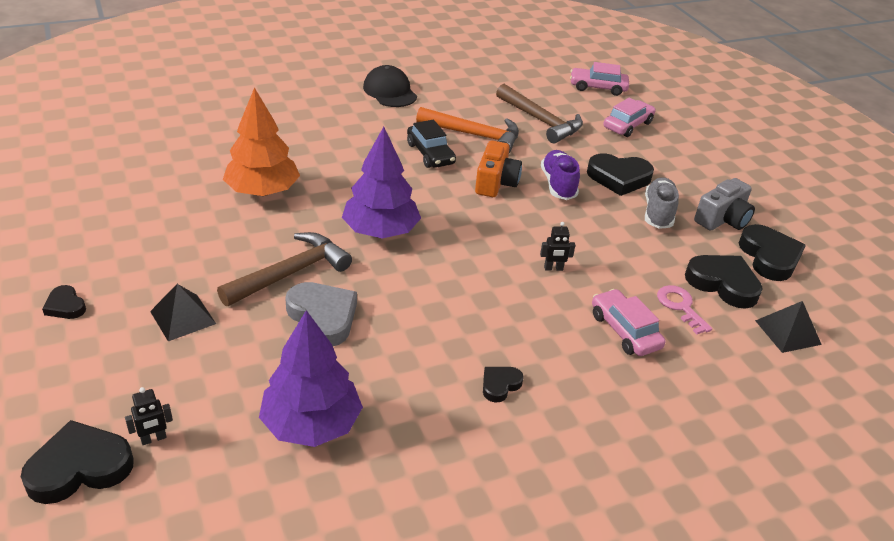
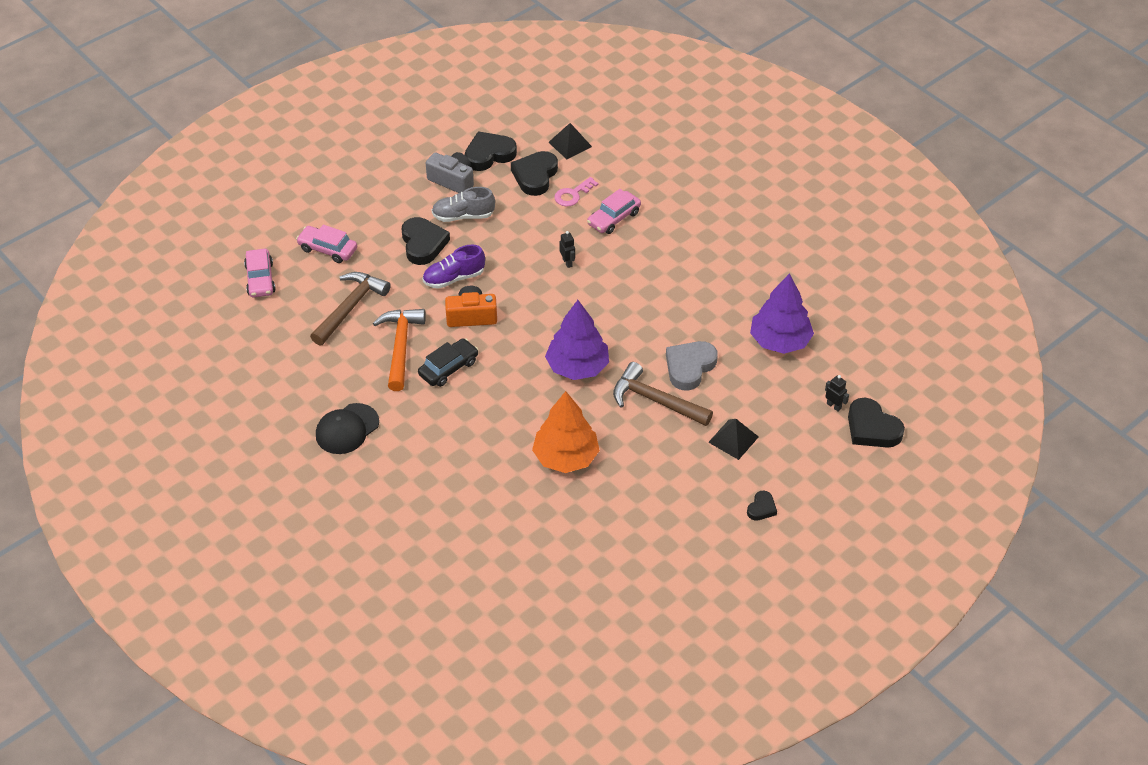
camera: 105 degrees left, 10 degrees up
black heart [483,367,524,403] -> none

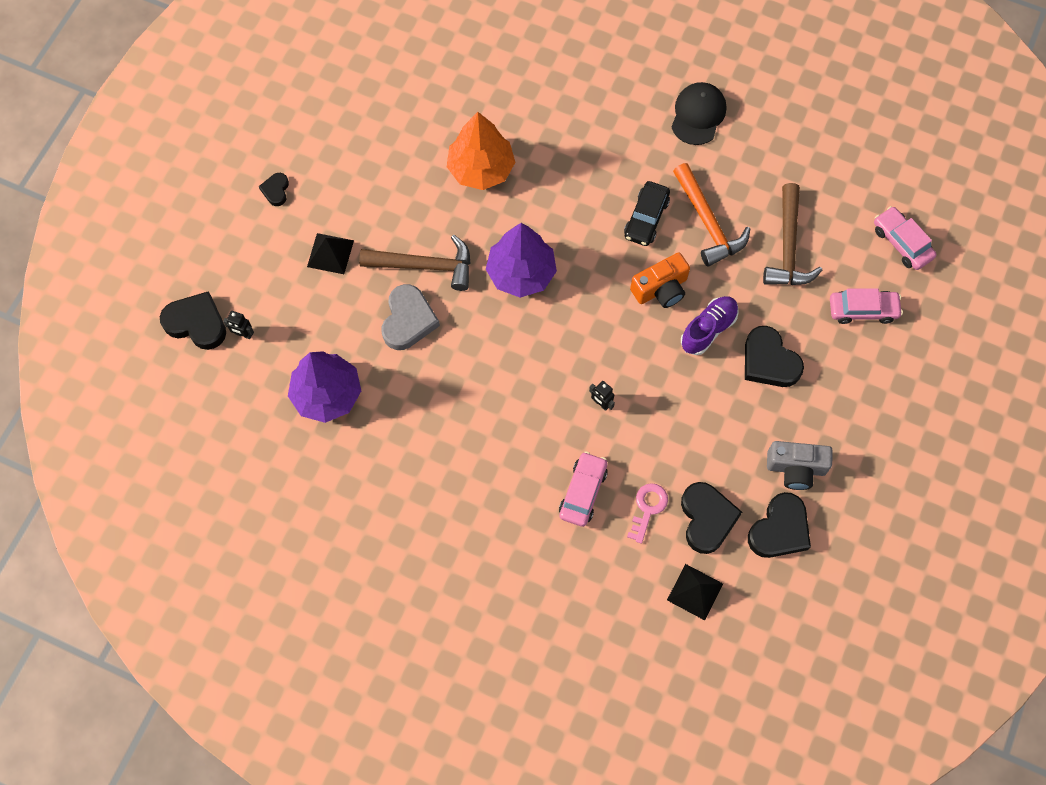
camera: 155 degrees right, 20 degrees up
grey shoe [432,187,495,222] -> none

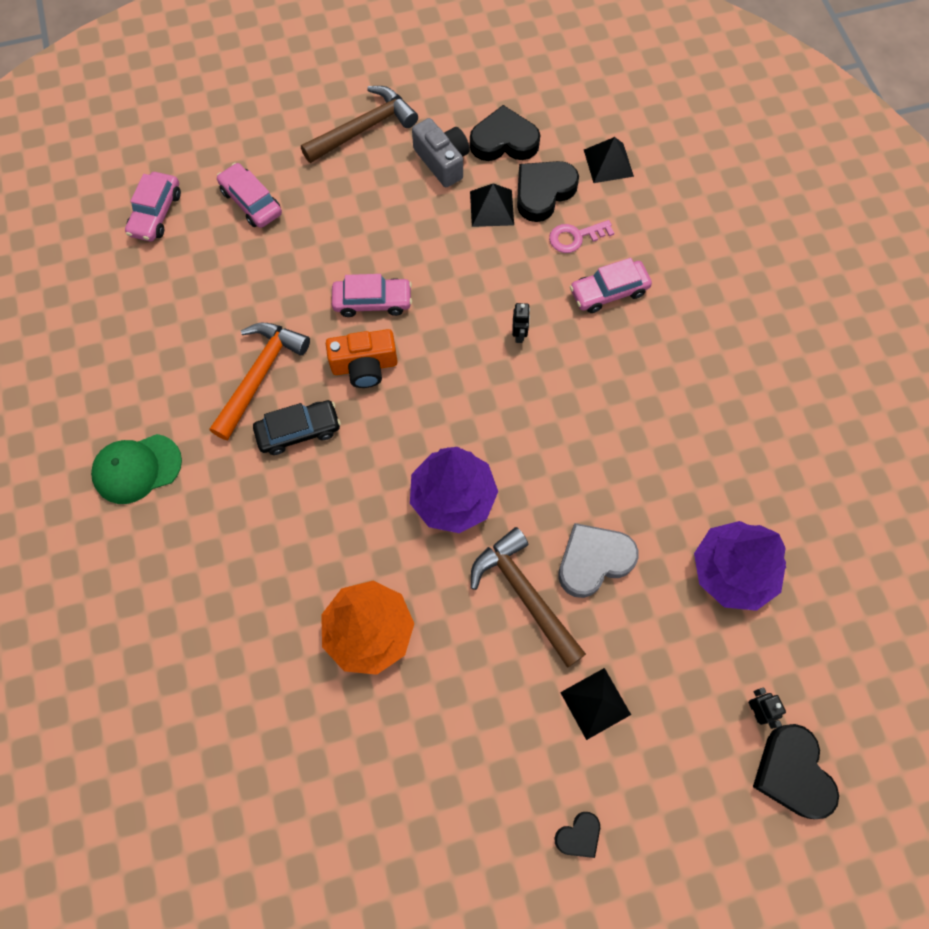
camera: 130 degrees left, 0 degrees up
orange camera [630,252,690,308] -> orange camera turned 150 degrees clockwise [326,329,398,388]
black cap [671,82,726,145] -> green cap [91,434,182,504]
purple shoe [681,296,739,355] -> pink car [332,274,412,317]
black heart [745,326,804,387] -> none
brown hammer [763,183,822,285] -> brown hammer moved to [301,86,418,163]
none -> black pyramid [470,183,514,227]

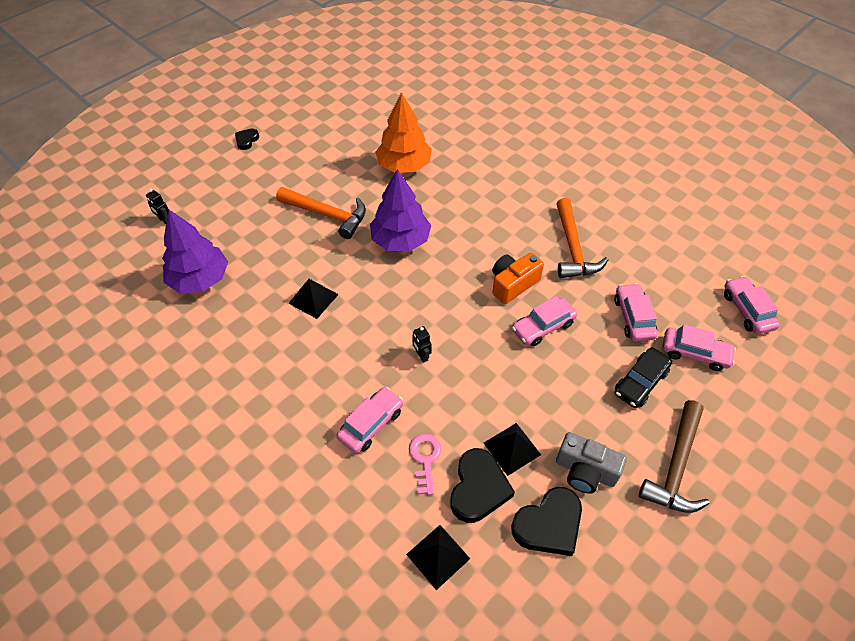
camera: 150 degrees right, 15 degrees down
green cap [91,434,182,504] -> none
black car [253,400,341,455] -> black car moved to [615,347,672,408]
brown hammer [471,527,586,668] -> orange hammer [276,187,366,239]
pink key [549,220,614,253] -> pink key turned 45 degrees counterclockwise [409,434,441,495]
grey heart [558,523,639,598] -> none
black pyramid [560,668,631,740] -> black pyramid moved to [288,279,339,319]
black heart [753,724,839,819] -> none
none -> pink car [614,283,658,342]

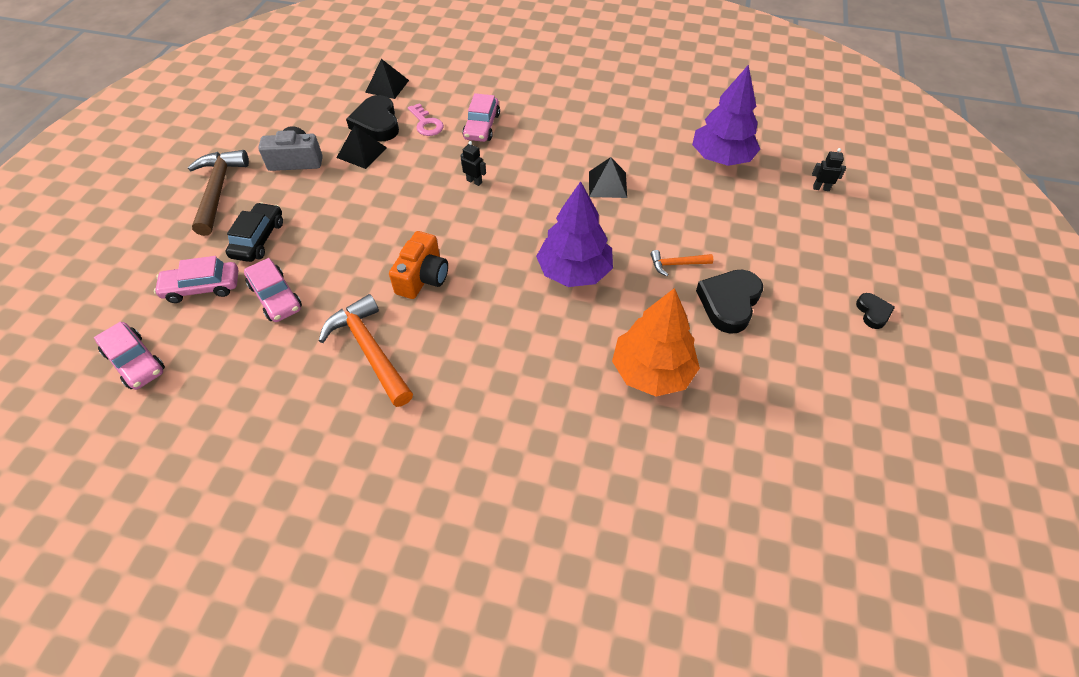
camera: 150 degrees right, 0 degrees up
orange hammer [276,187,366,239] -> orange hammer [650,250,713,276], size x0.51
black heart [511,487,582,556] -> black heart moved to [696,270,763,334]
pink car [512,296,577,346] -> none

